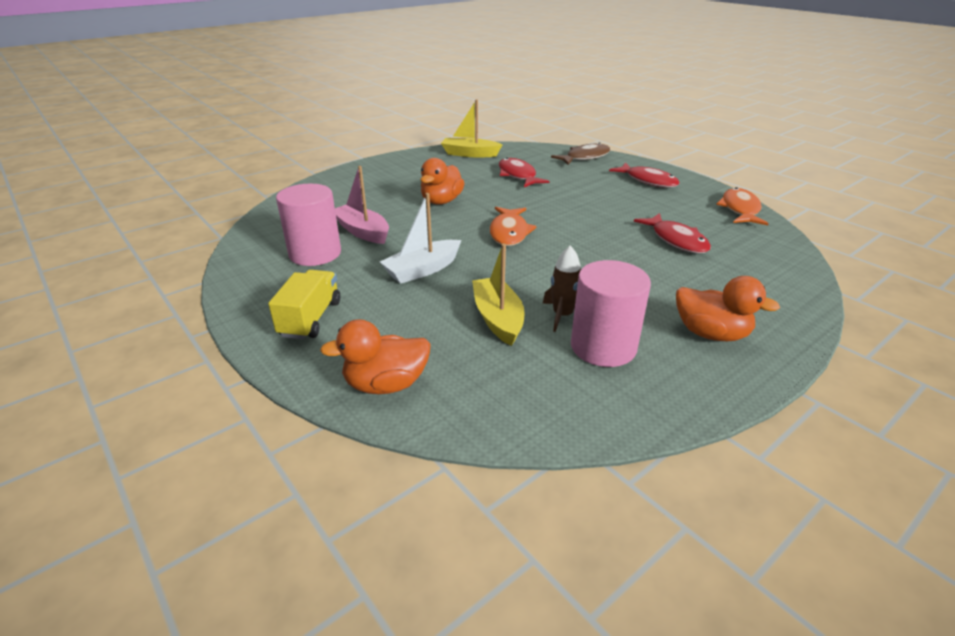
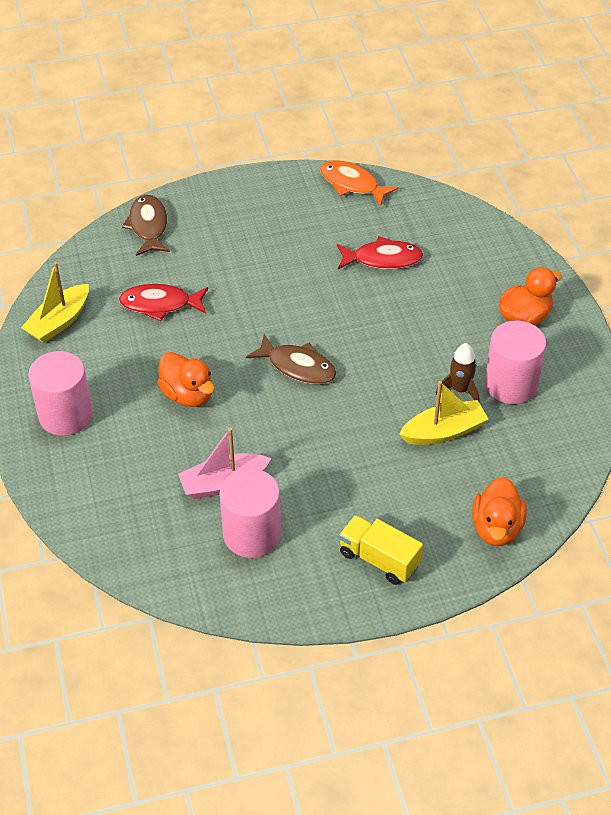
camera: 65 degrees left, 15 degrees up
white boat [380,193,461,284] -> none
yellow boat [472,244,525,346] -> yellow boat turned 150 degrees clockwise [399,381,488,445]
orange fish [490,207,537,246] -> brown fish [246,334,336,384]
red fish [609,162,680,188] -> none
none -> pink cylinder [28,351,93,436]

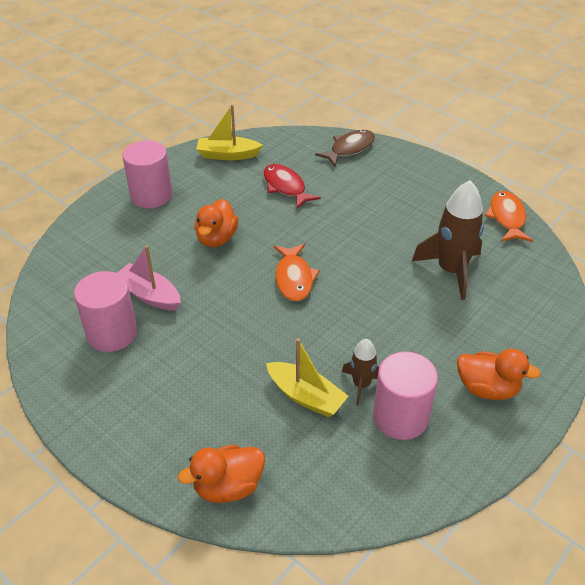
camera: 55 degrees right, 5 degrees down
brown fish [246,334,336,384] -> orange fish [274,244,320,301]
red fish [337,236,423,269] -> brown rocket [412,180,484,300]
yellow truck [339,515,423,585] -> none

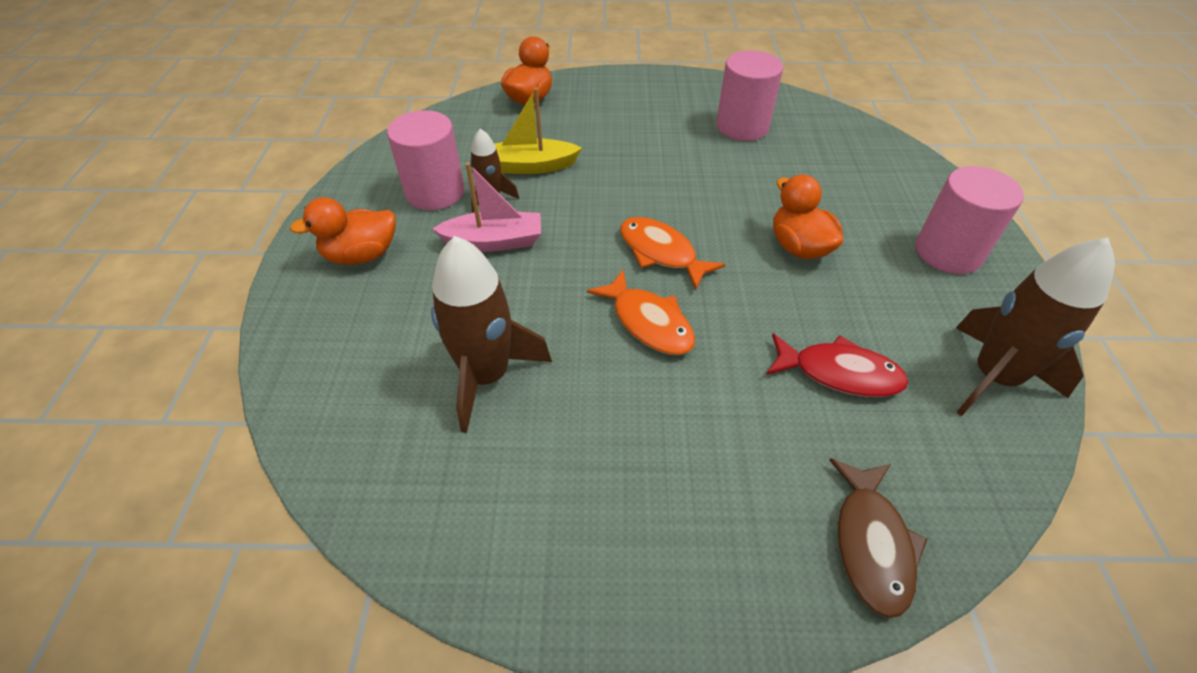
camera: 140 degrees right, 5 degrees up
pink boat [117,245,181,311] -> pink boat moved to [433,162,541,252]
yellow boat [196,104,263,160] -> brown rocket [956,237,1115,416]
orange fish [485,191,533,242] -> orange fish moved to [587,270,695,355]

